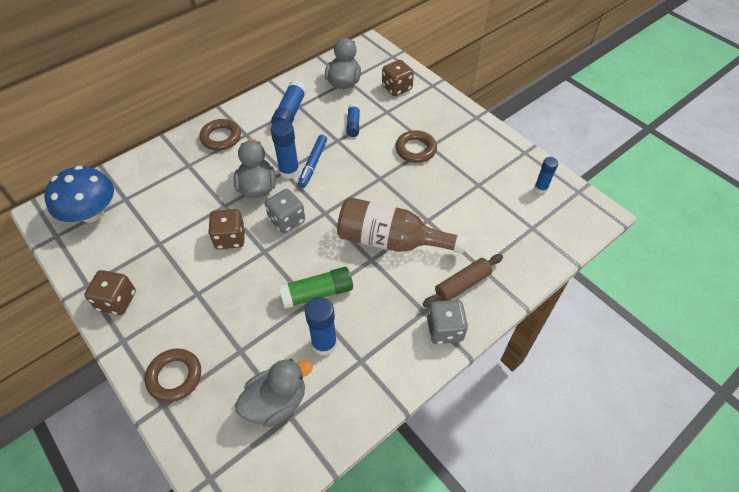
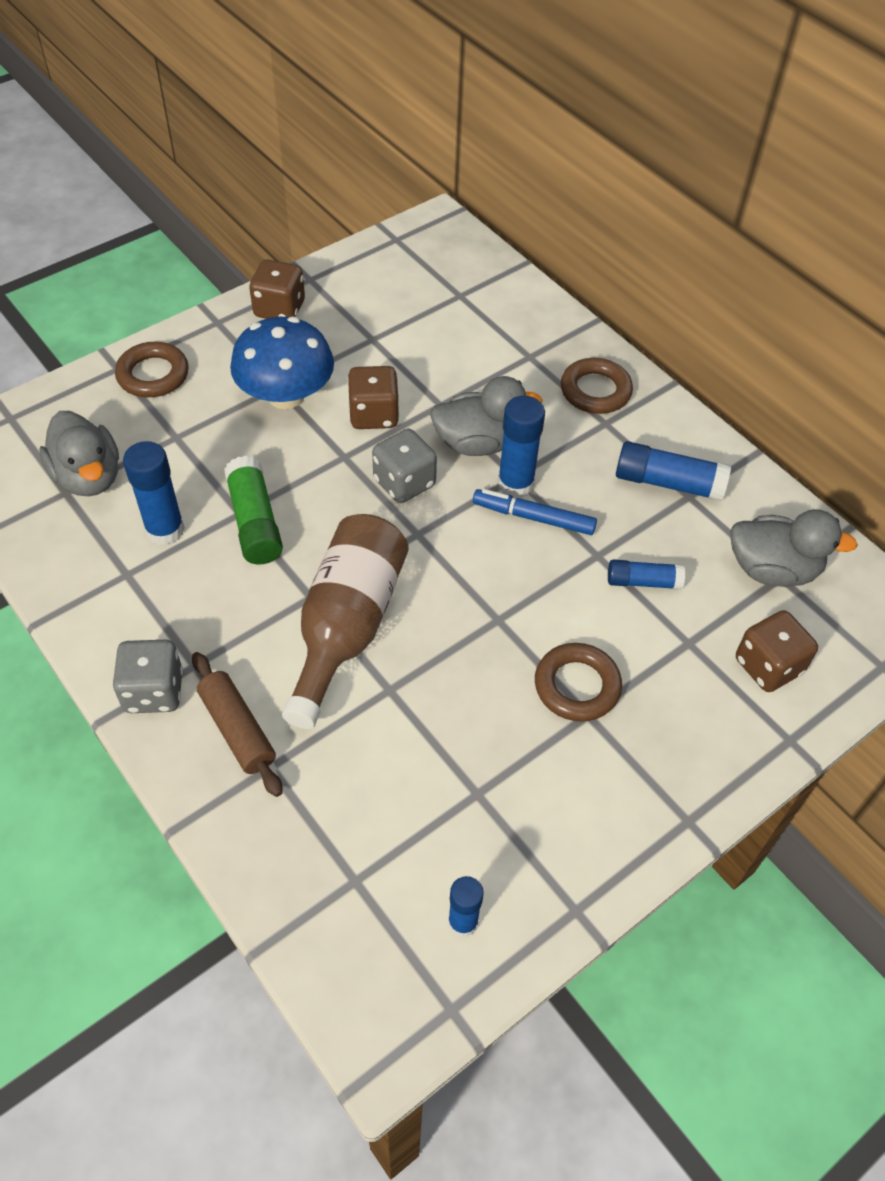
camera: 90 degrees right, 0 degrees up
blue mushroom [44,166,114,223] -> blue mushroom moved to [230,317,334,409]

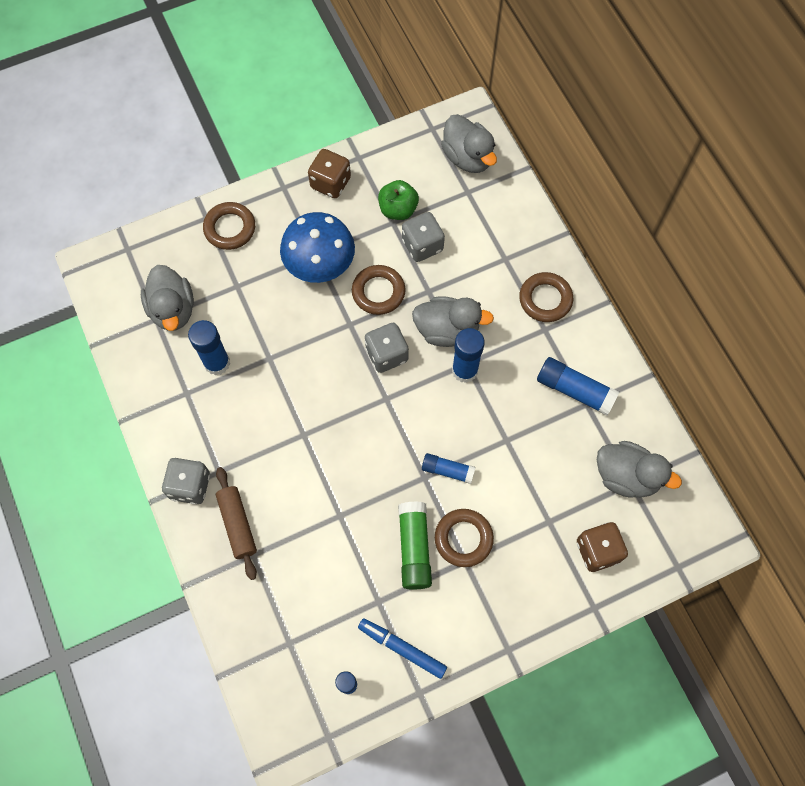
camera: 15 degrees right, 15 degrees up
green glue stick [224,456,283,565] -> green glue stick moved to [398,501,432,590]
brown bottle [282,514,409,729] -> none
brown dice [347,366,399,429] -> brown ring [352,265,406,315]
blue marker [473,489,597,535] -> blue marker moved to [358,618,447,679]
blue glue stick [608,560,685,590] -> blue glue stick moved to [422,453,476,484]
none -> green apple [378,180,419,220]
none -> grey dice [402,212,445,262]
none -> grey duck [441,114,497,173]

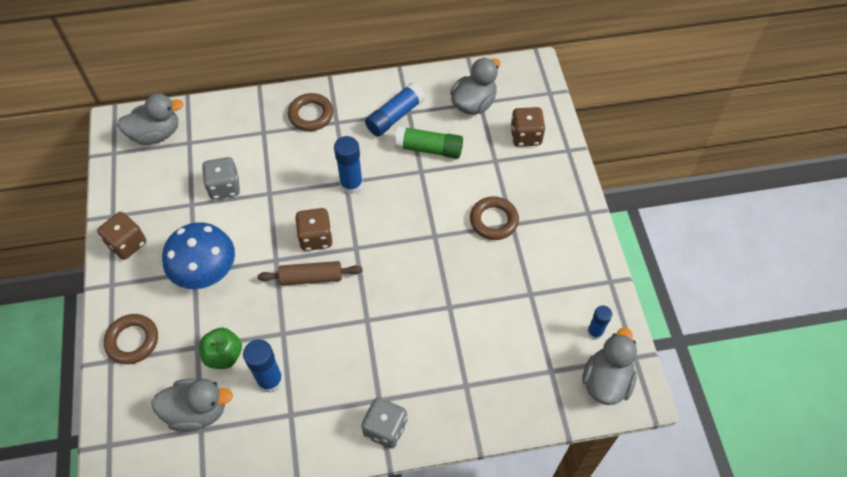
camera: 75 degrees left, 10 degrees down
brown rolling pin [216,467,257,580] -> brown rolling pin moved to [258,261,363,285]
brown ring [352,265,406,315] -> none
blue marker [358,618,447,679] -> none
grey dice [365,323,409,373] -> brown dice [295,208,332,251]
green apple [378,180,419,220] -> green apple moved to [199,328,242,369]
green glue stick [398,501,432,590] -> green glue stick moved to [395,126,463,159]
grey duck [412,296,494,347] -> grey duck moved to [582,327,637,405]
blue glue stick [422,453,476,484] -> none

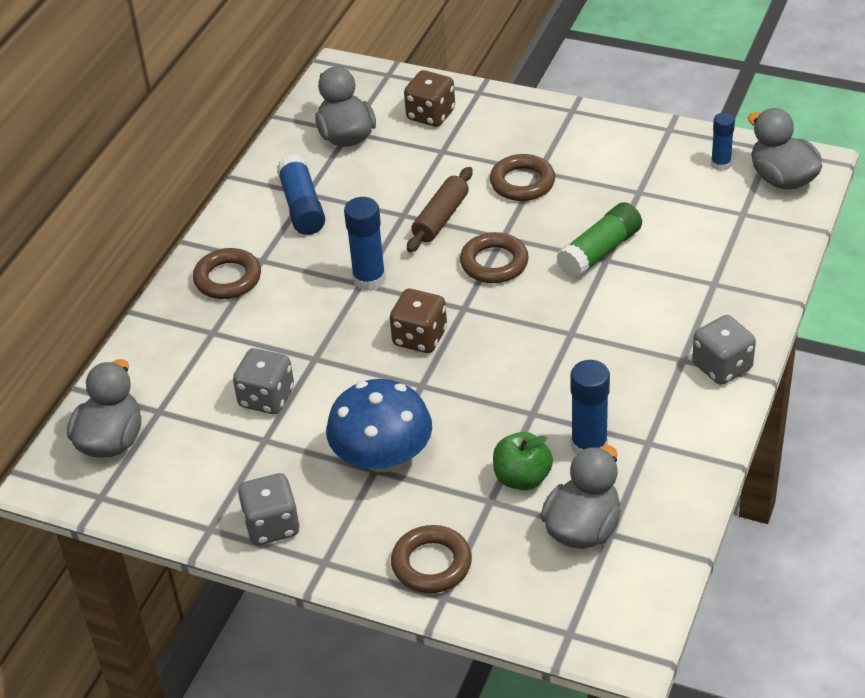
camera: 55 degrees left, 15 degrees down
brown dice [97,212,146,260] -> grey dice [238,473,299,545]
brown rolling pin [258,261,363,285] -> brown rolling pin moved to [407,167,473,252]
green glue stick [395,126,463,159] -> green glue stick moved to [557,202,642,279]
none -> brown ring [460,232,529,283]

